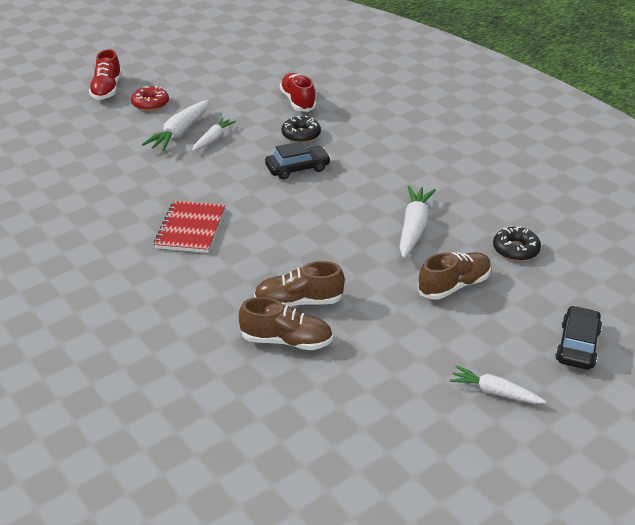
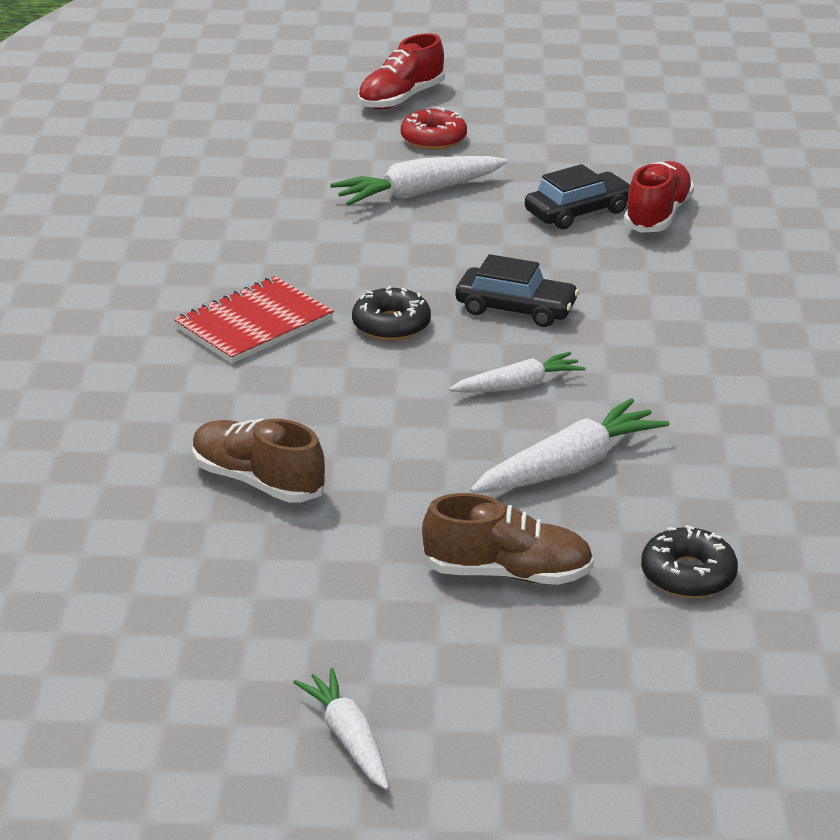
camera: 40 degrees right, 5 degrees down
white carrot [192,117,236,151] -> white carrot moved to [449,352,585,393]
brown shoe [239,297,333,350] -> none
black donut [282,116,321,143] -> black donut moved to [352,286,431,341]
black car [555,306,602,370] -> black car moved to [525,164,630,229]

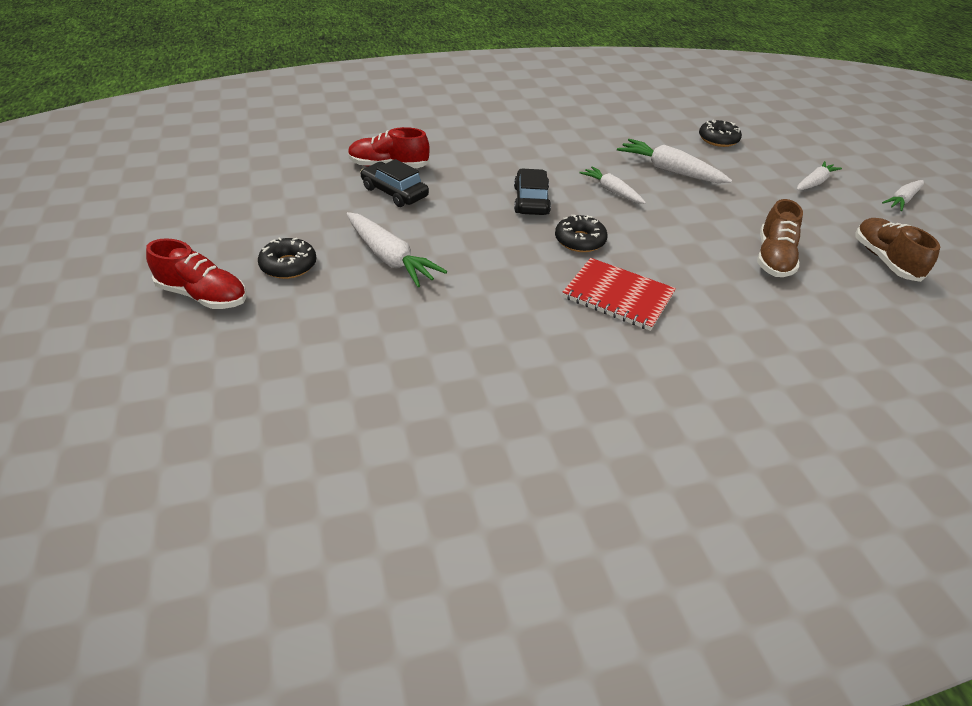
camera: 110 degrees left, 10 degrees up
red donut [401,107,467,150] -> black donut [258,237,316,279]
brown shoe [422,493,594,585] -> brown shoe moved to [855,218,940,282]
none -> white carrot [797,161,842,190]

